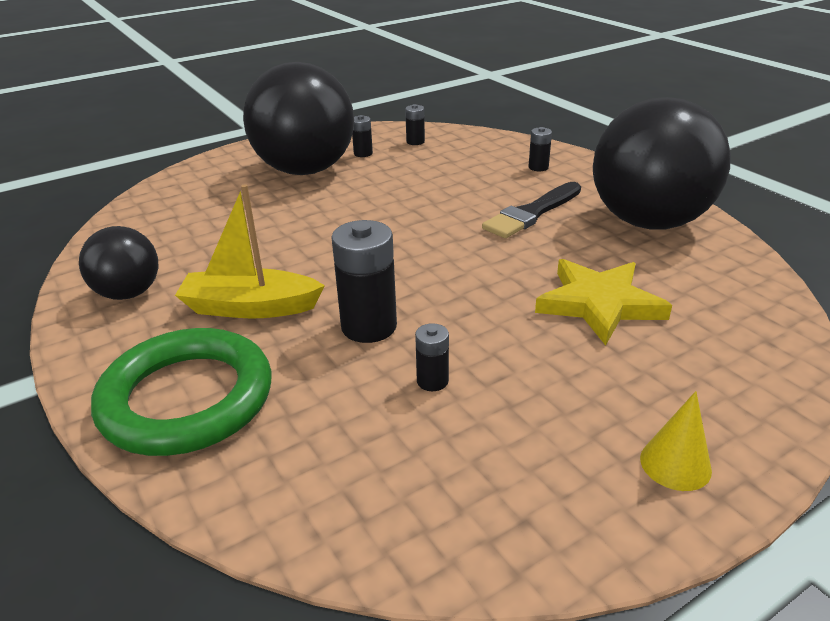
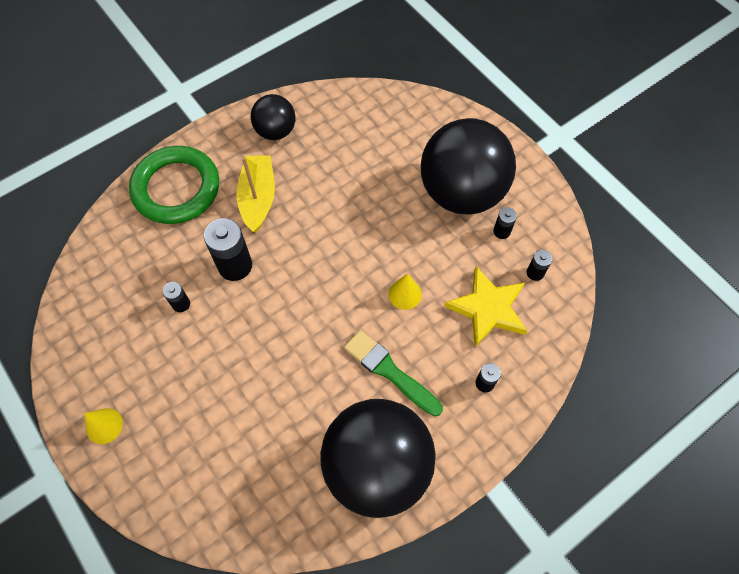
camera: 85 degrees right, 30 degrees up
black brush [482,182,581,238] -> green brush [344,330,443,416]
yellow star [535,259,672,346] -> yellow star moved to [444,266,527,347]
none -> yellow cone [389,273,422,310]

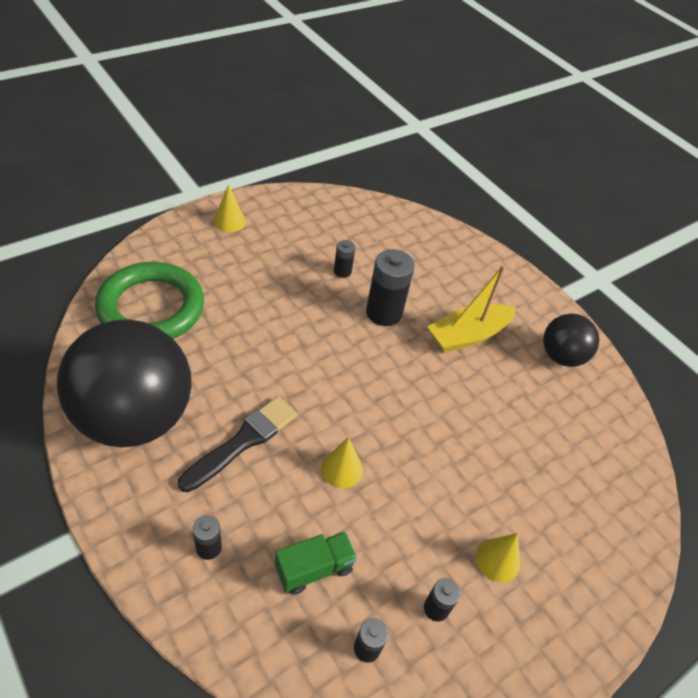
camera: 85 degrees right, 15 degrees down
green ring [129,146,219,224] -> green ring moved to [95,262,204,339]
yellow boat [236,155,275,232] -> yellow boat turned 150 degrees clockwise [428,265,516,353]
green brush [344,330,443,416] -> black brush [178,396,297,492]
black ball [421,118,516,215] -> yellow cone [476,533,520,583]
yellow star [444,266,527,347] -> green truck [275,532,357,595]

